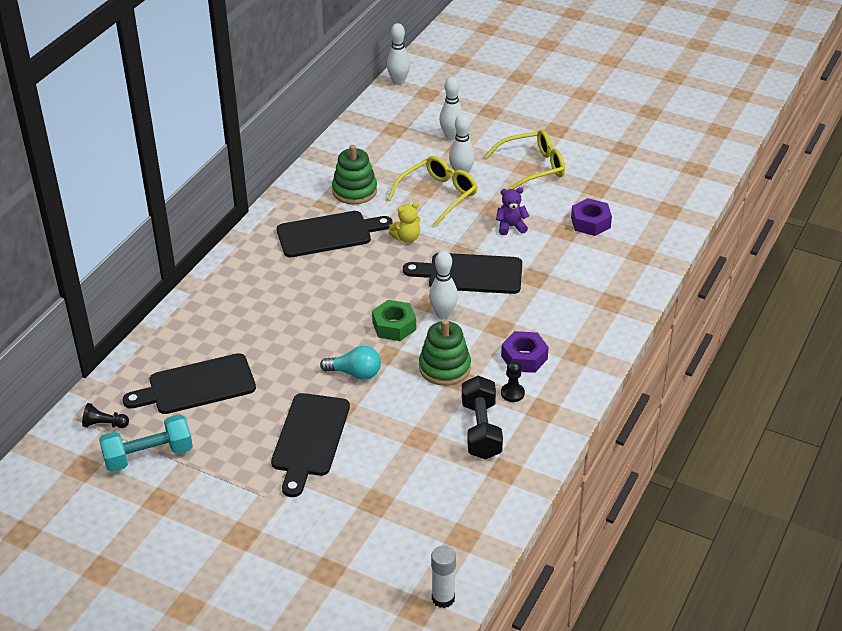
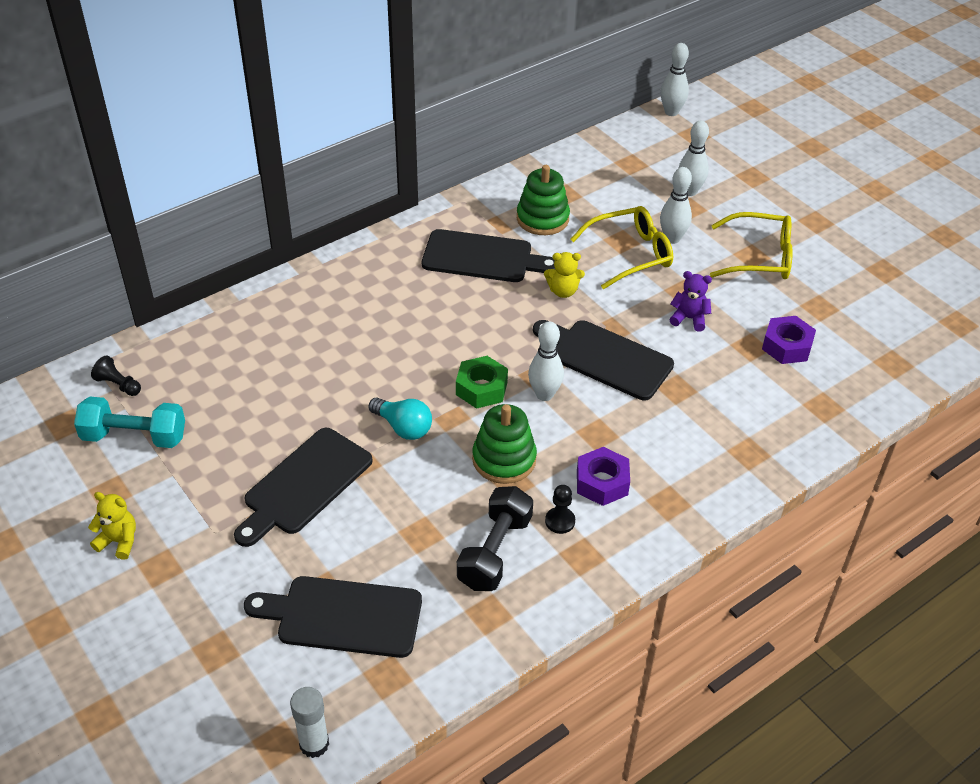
camera: 25 degrees right, 5 degrees up
black cutting board [123,353,256,414] -> black cutting board moved to [244,576,422,658]
none -> yellow teddy bear [88,492,136,560]

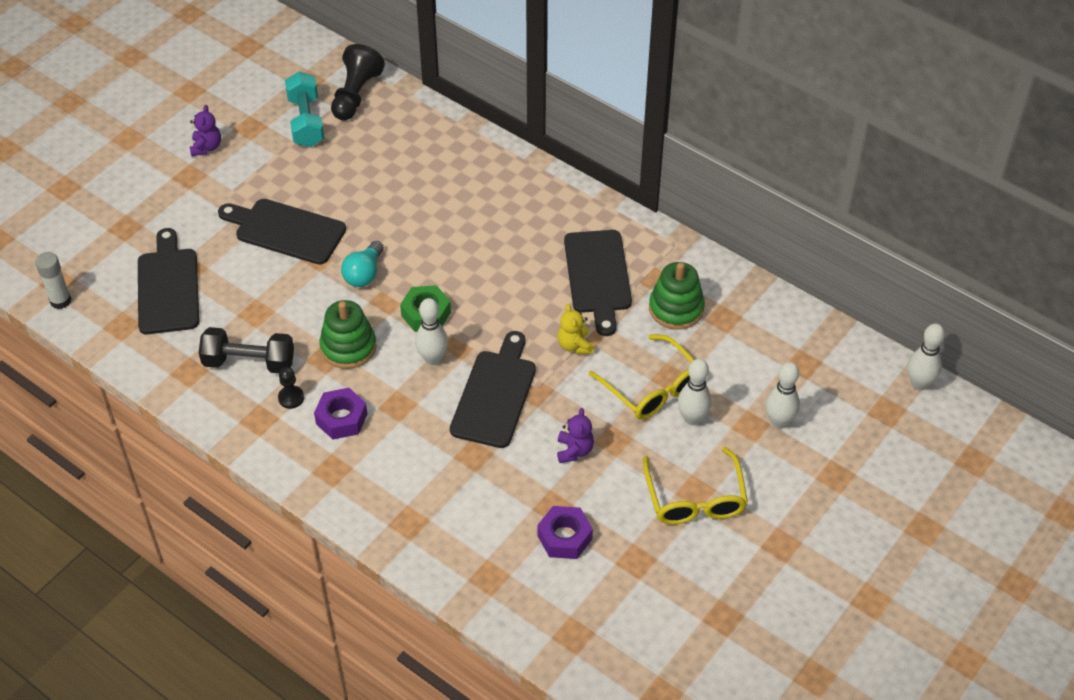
camera: 75 degrees right, 5 degrees up
yellow teddy bear [88,492,136,560] -> purple teddy bear [190,105,221,156]
black pawn [91,356,141,396] -> black pawn [331,44,385,121], size x1.91

